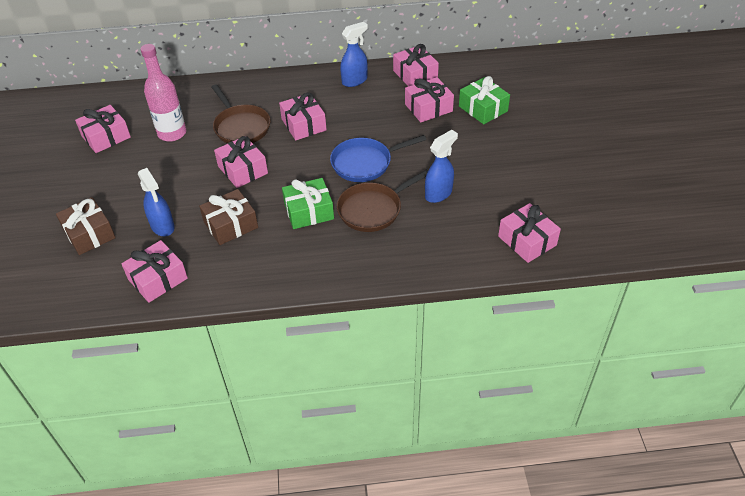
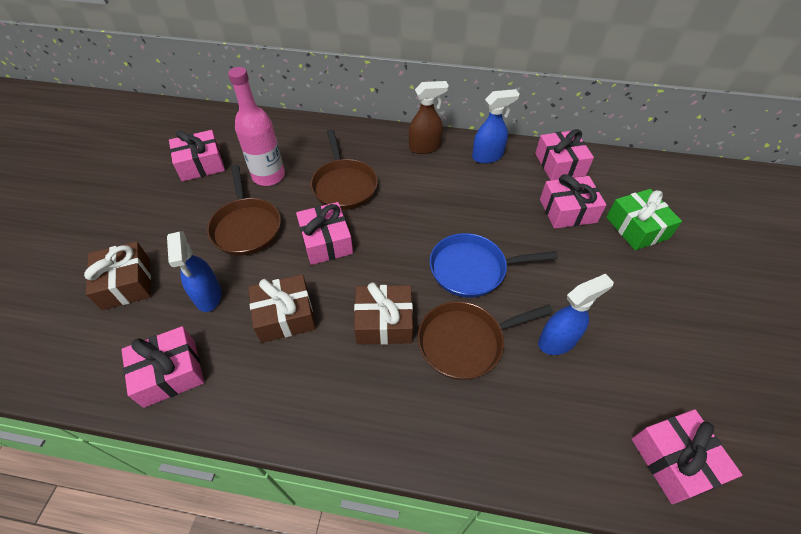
camera: 15 degrees right, 5 degrees up
pink gift [279,93,327,140] -> none
green gift [282,178,334,229] -> brown gift [354,282,413,345]
none -> brown pan [207,165,281,256]
none -> brown spray bottle [409,81,449,154]

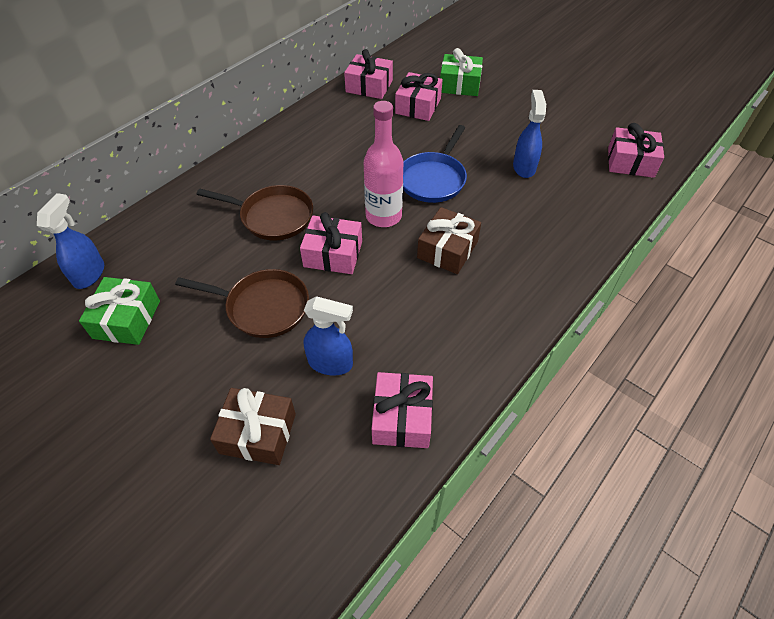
camera: 60 degrees left, 0 degrees up
pink gift [169,130,225,182] -> green gift [79,277,160,345]
pink bottle [228,67,285,186] -> pink bottle moved to [364,101,404,227]
brown gift [248,274,316,343] -> none
brown spray bottle [409,81,449,154] -> none
brown pan [418,301,553,380] -> none
blue spray bottle [472,89,520,164] -> blue spray bottle moved to [37,193,104,289]

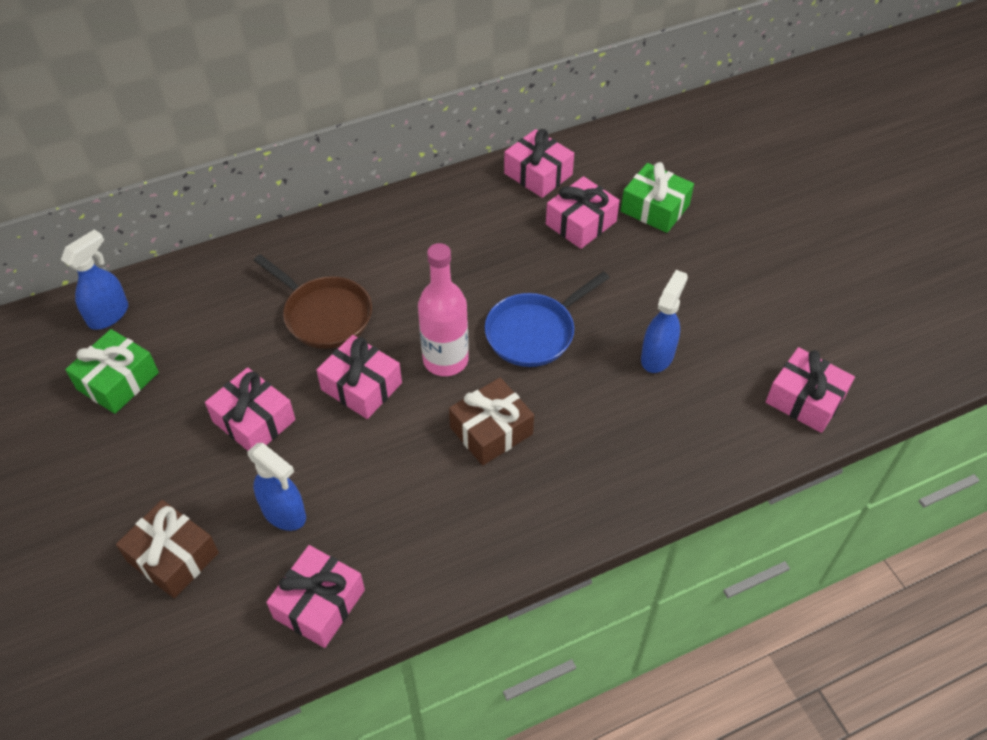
camera: 25 degrees right, 0 degrees up
brown pan [175,269,309,338] -> pink gift [205,367,295,451]

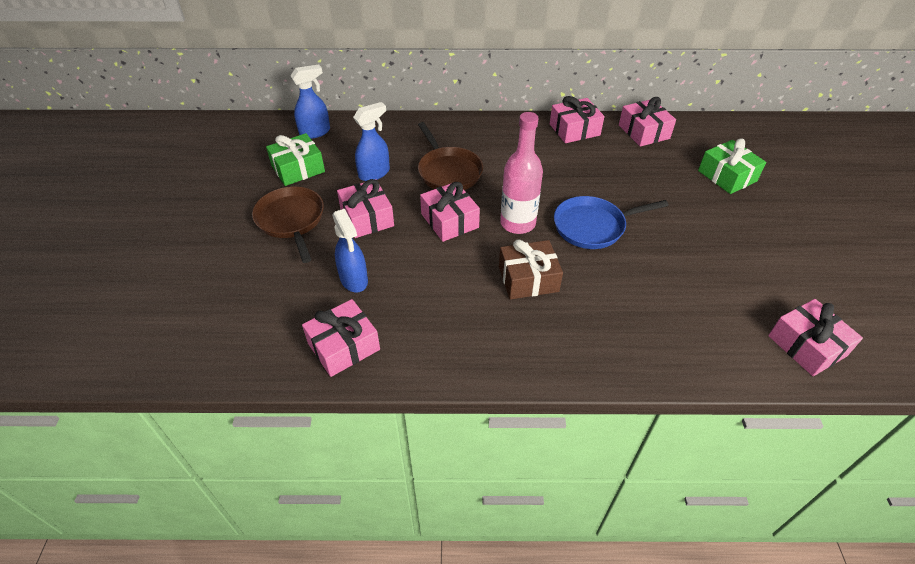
camera: 25 degrees right, 5 degrees down
brown gift [116,500,219,598] -> none
pink gift [546,176,620,249] -> pink gift moved to [550,96,605,143]
blue spray bottle [641,270,688,373] -> blue spray bottle moved to [353,102,390,181]
none -> brown pan [252,186,324,263]

